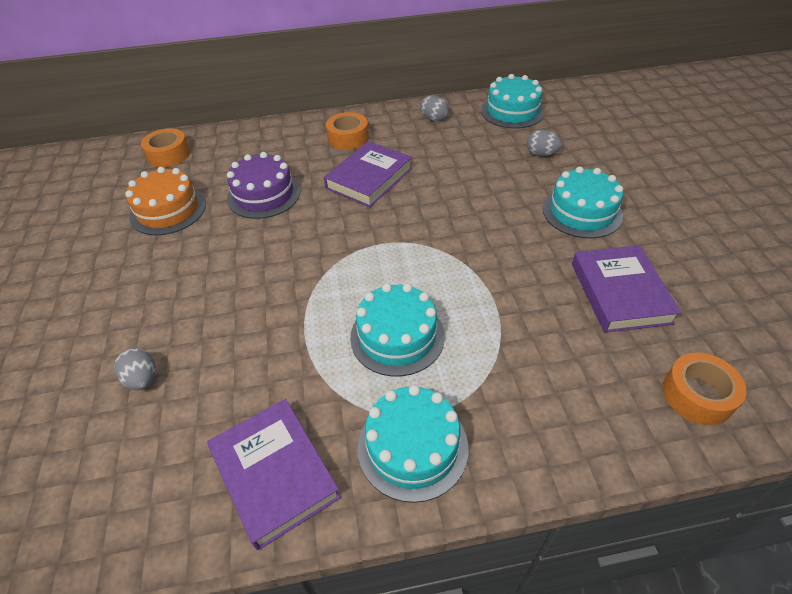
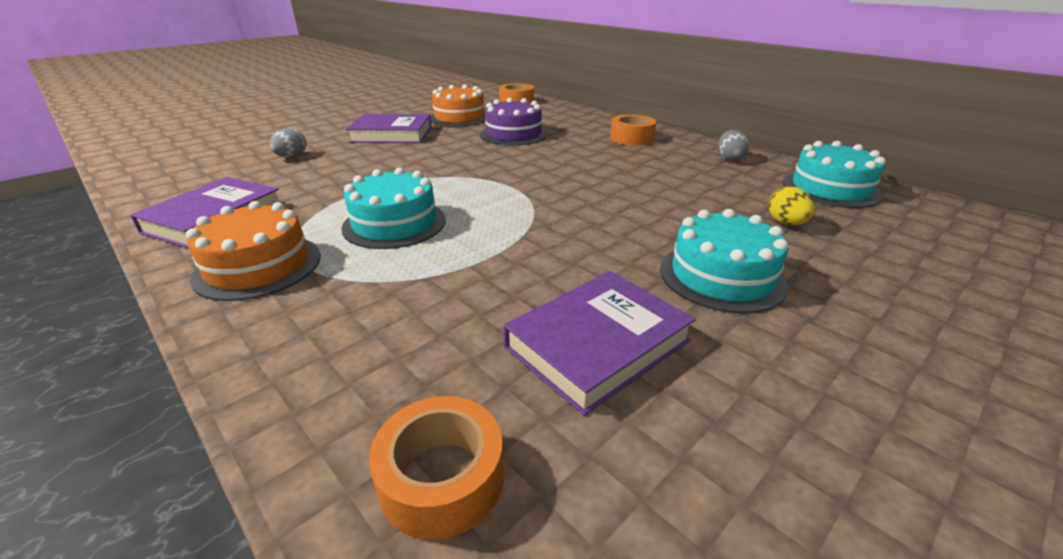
camera: 55 degrees right, 15 degrees down
purple book [324,141,412,207] -> purple book moved to [347,114,432,143]
turquoise cake [358,385,468,503] -> orange cake [186,201,321,301]
grey egg [527,130,562,156] -> yellow egg [768,186,815,226]

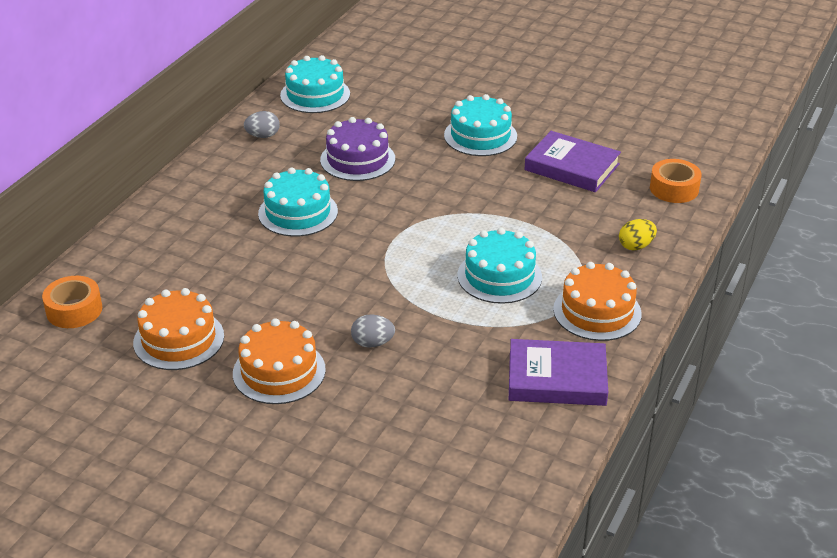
camera: 110 degrees left, 5 degrees up
grey egg [269,128,306,158] -> grey egg moved to [351,315,395,347]
purple book [347,114,432,143] -> orange cake [233,318,326,404]
purple cake [480,98,548,146] -> purple cake moved to [320,117,395,181]
orange tape [610,114,656,146] -> none
yellow egg [768,186,815,226] -> yellow egg moved to [619,219,657,250]
none -> turquoise cake [258,167,338,237]

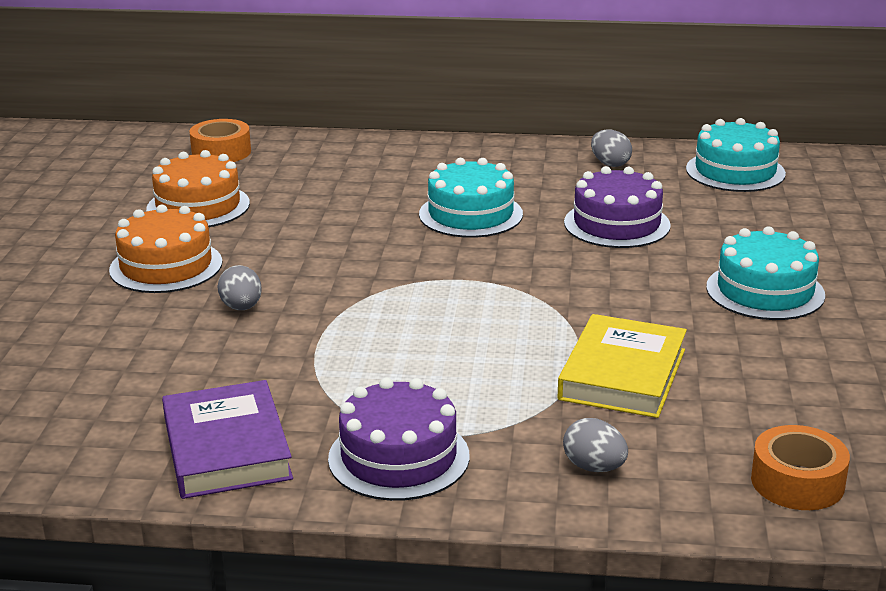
camera: 70 degrees right, 10 degrees down
turquoise cake [457,228,542,304] -> none
purple book [524,131,621,192] -> none
orange cake [553,262,642,341] -> purple cake [328,378,470,501]
yellow egg [619,219,657,250] -> grey egg [563,418,628,472]
none -> yellow book [558,314,687,418]

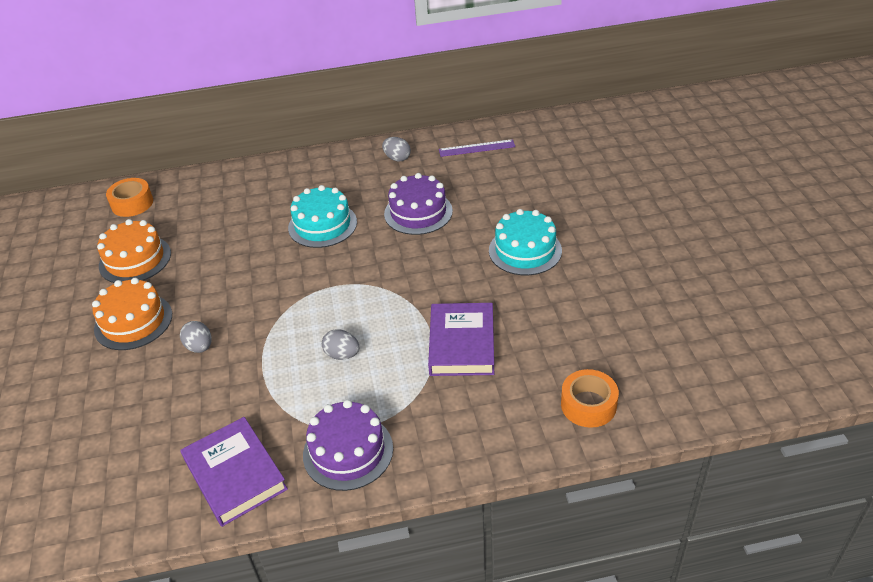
camera: 15 degrees left, 15 degrees up
yellow book [558,314,687,418] -> purple book [428,303,494,376]
grey egg [563,418,628,472] -> grey egg moved to [322,329,359,360]
turquoise cake [686,118,786,192] -> purple ruler [439,139,515,157]

